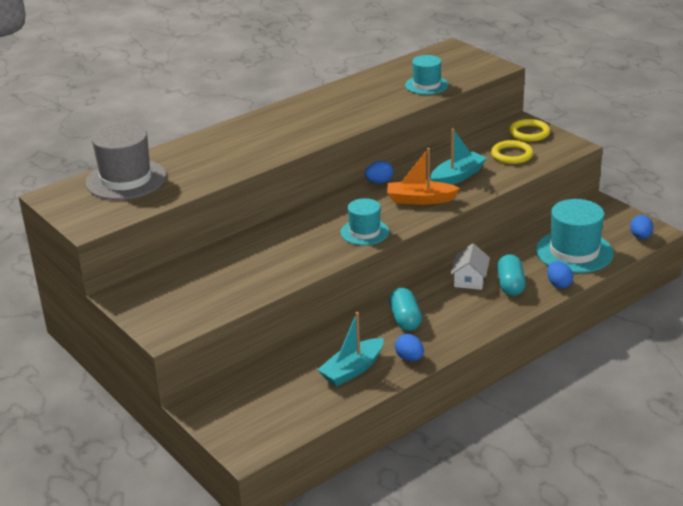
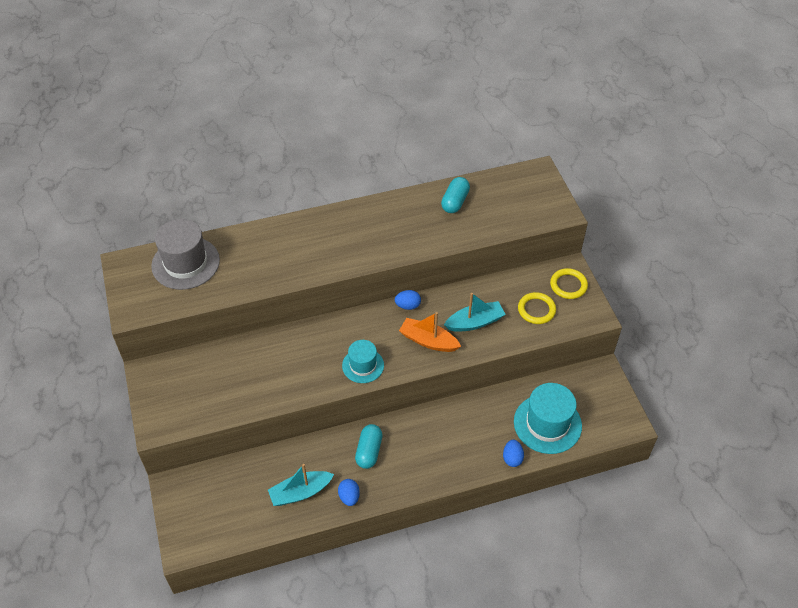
camera: 20 degrees right, 20 degrees up
turquoise hat [405,55,448,95] -> none
white house [451,243,490,290] -> none
turquoise capsule [497,254,526,296] -> turquoise capsule moved to [441,177,470,213]
blue egg [630,215,653,239] -> none

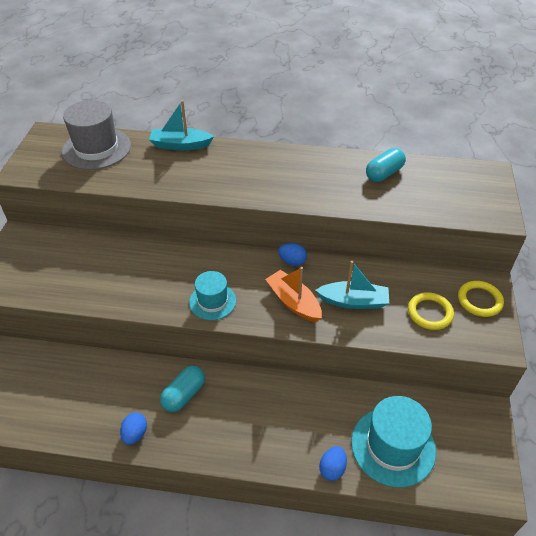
camera: 25 degrees right, 5 degrees down
turquoise boat [268,464,334,506] -> turquoise boat moved to [149,100,214,150]

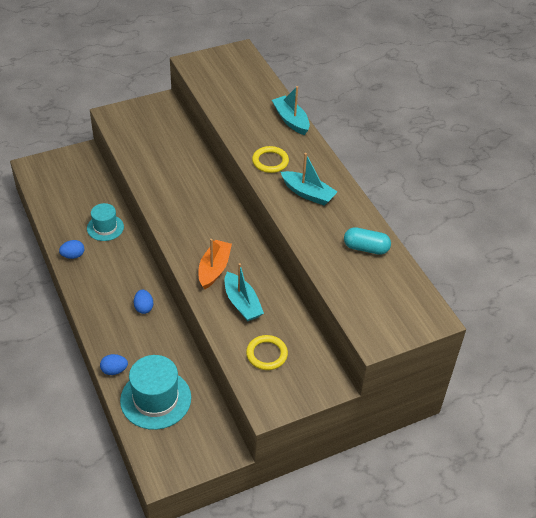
camera: 55 degrees right, 0 degrees up
grey hat [62,100,131,170] -> none
turquoise capsule [160,366,205,412] -> none
turquoise hat [189,271,236,320] -> turquoise hat moved to [87,203,124,241]
blue egg [278,243,307,266] -> blue egg moved to [134,290,153,314]
yellow ring [458,281,504,317] -> yellow ring moved to [252,146,289,173]
none -> turquoise boat [281,153,338,206]

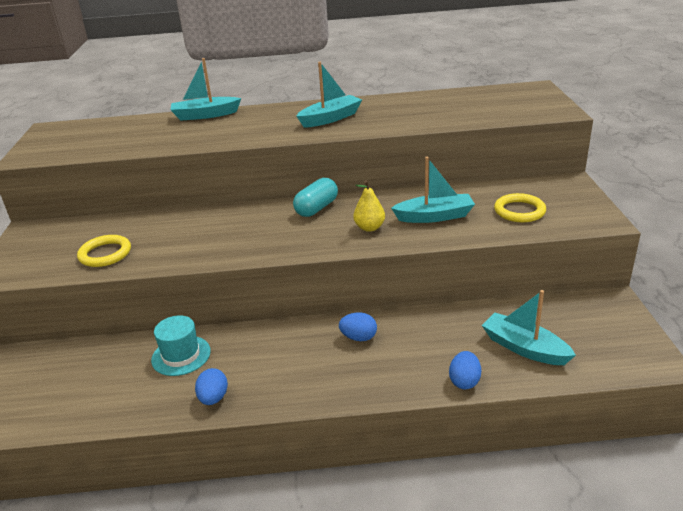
camera: 65 degrees left, 15 degrees down
turquoise hat [120,355,191,430] -> turquoise boat [482,290,576,365]
orange boat [199,239,232,289] -> yellow pear [353,180,385,232]
yellow ring [252,146,289,173] -> yellow ring moved to [77,235,131,267]
turquoise capsule [344,227,391,255] -> turquoise capsule moved to [293,178,338,217]

